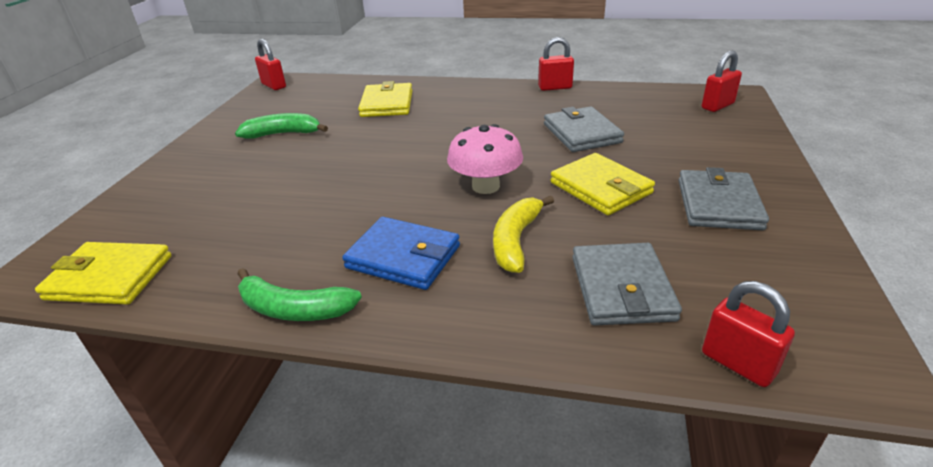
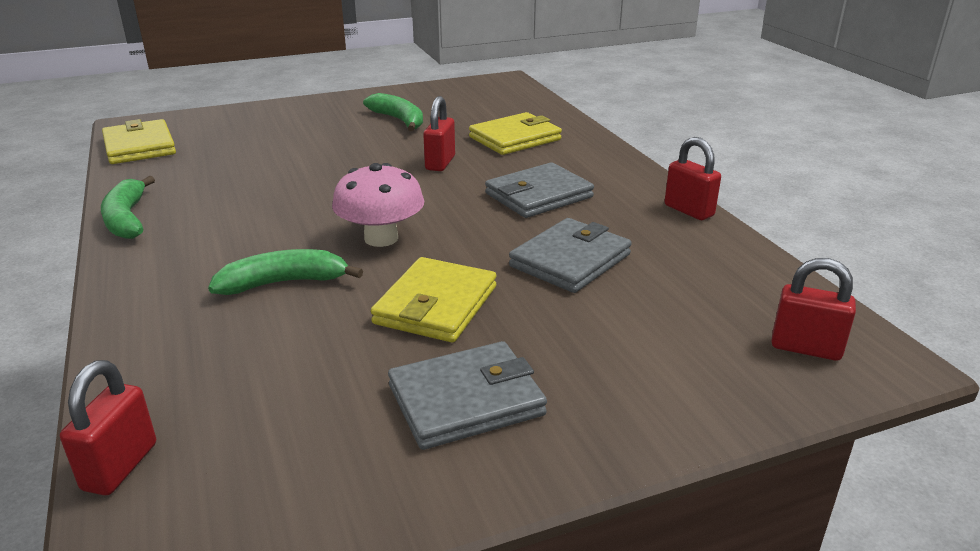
camera: 55 degrees right, 5 degrees down
red padlock [255,39,286,90] -> red padlock moved to [423,96,455,171]
blue wallet [342,217,460,290] -> none
yellow banana [493,196,554,273] -> green banana [208,249,363,295]
grey wallet [572,243,682,326] -> grey wallet moved to [485,163,594,218]

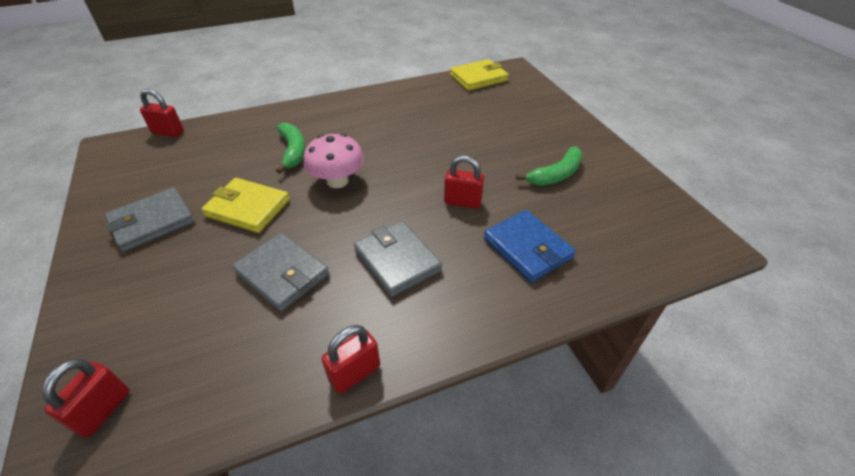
camera: 90 degrees right, 15 degrees up
green banana [101,176,155,239] -> none
grey wallet [388,341,547,450] -> grey wallet turned 75 degrees clockwise [105,188,194,252]
yellow wallet [469,112,562,155] -> blue wallet [484,210,576,283]

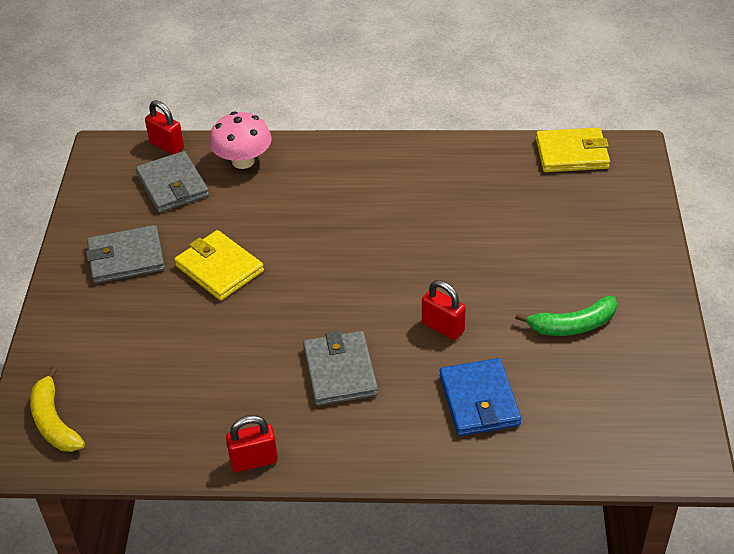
camera: 25 degrees right, 0 degrees up
red padlock [42,359,130,437] -> yellow banana [30,367,85,452]
grey wallet [232,233,329,311] -> grey wallet moved to [136,151,209,213]
green banana [276,123,305,174] -> none
pink mushroom [304,133,364,188] -> pink mushroom moved to [209,112,272,169]

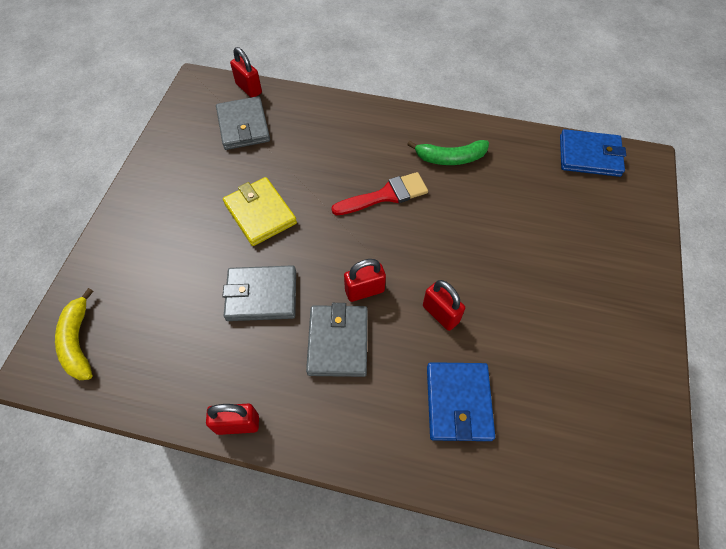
camera: 10 degrees right, 15 degrees up
grey wallet [86,225,165,284] -> grey wallet moved to [222,265,296,321]
pink mushroom [209,112,272,169] -> none
green banana [515,296,617,336] -> green banana moved to [407,140,489,165]
yellow wallet [536,128,610,172] -> blue wallet [560,129,626,177]
none -> red brush [331,172,428,215]
none -> red padlock [344,259,386,302]

